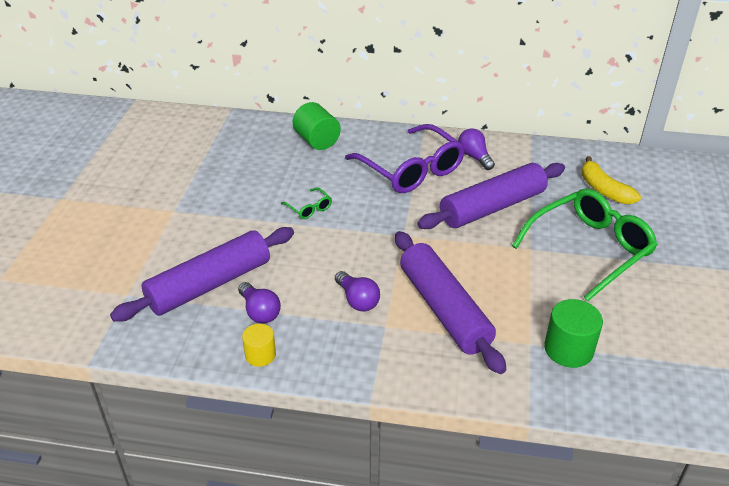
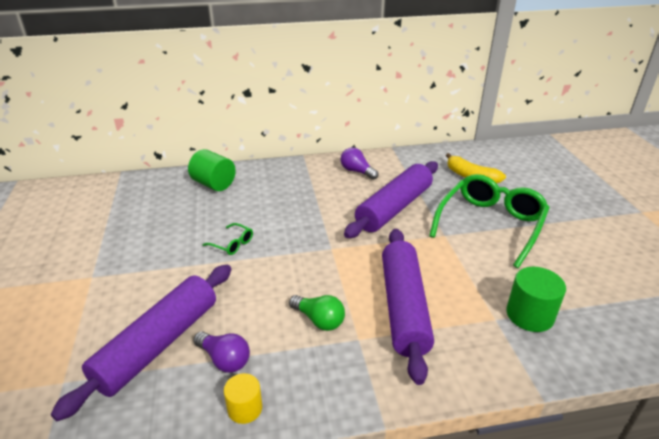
camera: 20 degrees left, 5 degrees down
purple light bulb [335,271,380,312] -> green light bulb [289,295,345,331]
purple glasses [345,124,465,193] -> none
purple rolling pin [395,231,506,374] -> purple rolling pin turned 45 degrees clockwise [382,229,434,385]

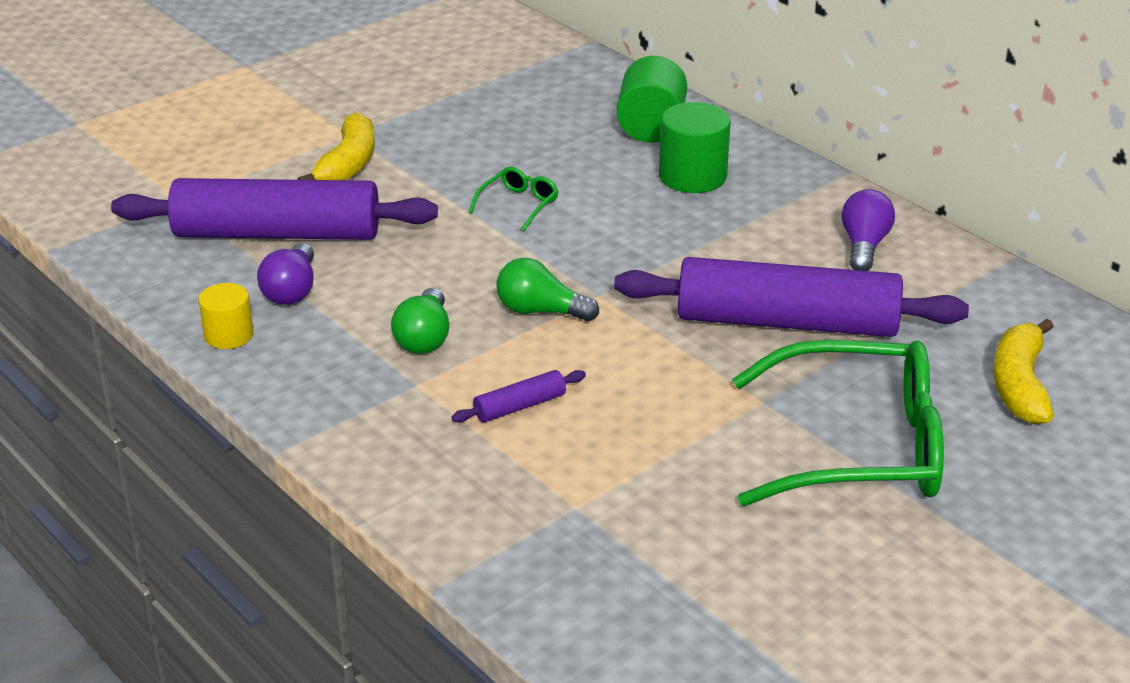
camera: 60 degrees right, 0 degrees up
green glasses [202,223,253,255] -> green glasses turned 150 degrees counterclockwise [469,167,559,232]
purple rolling pin [382,229,434,385] -> purple rolling pin [452,370,586,423], size x0.40
green cylinder [506,267,566,332] -> green cylinder moved to [659,102,731,193]
none -> yellow banana [297,112,375,180]
none -> green light bulb [496,258,599,322]

